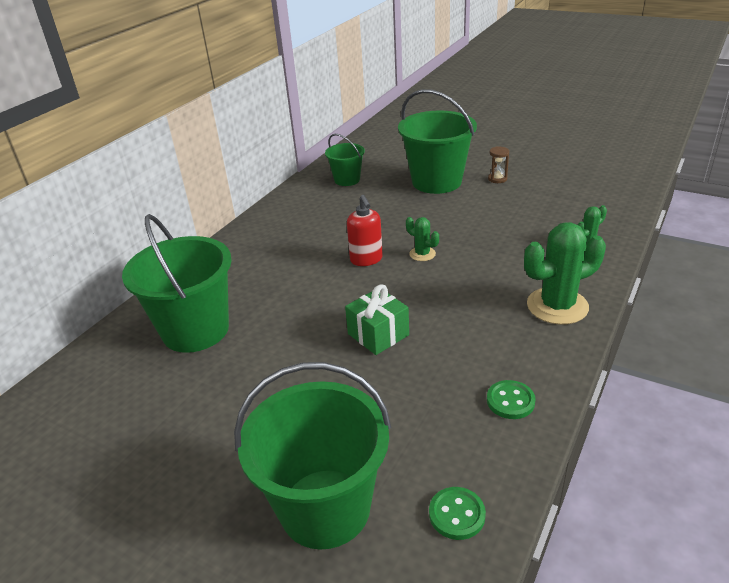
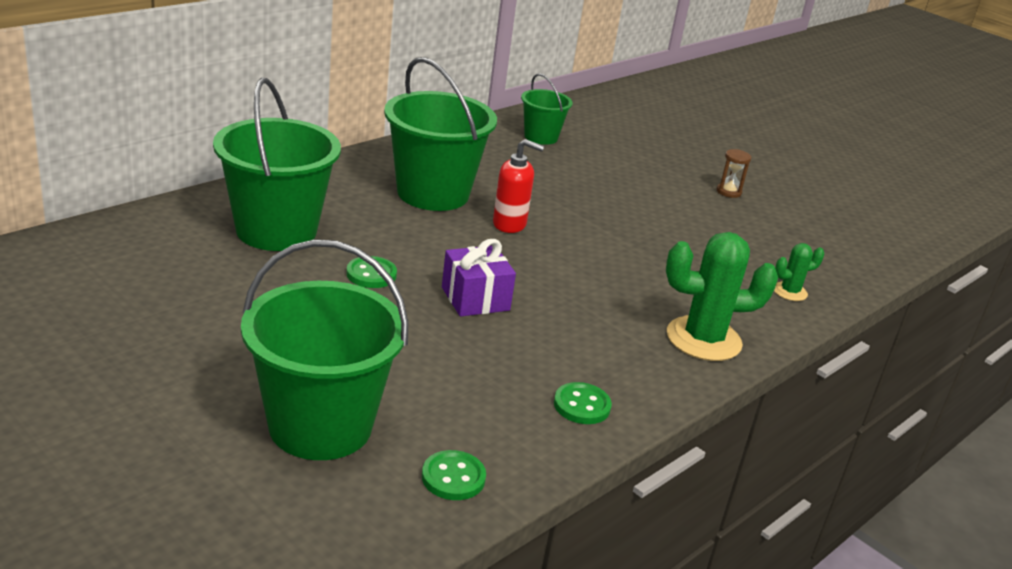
camera: 10 degrees right, 5 degrees down
green gift [345,284,409,355] -> purple gift [442,239,516,317]
red soap dispenser [347,195,383,266] -> red soap dispenser turned 75 degrees counterclockwise [493,139,544,233]
green bucket [398,89,477,194] -> green bucket moved to [384,57,497,211]
green cactus [406,217,439,261] -> none
none -> green button [346,256,397,288]

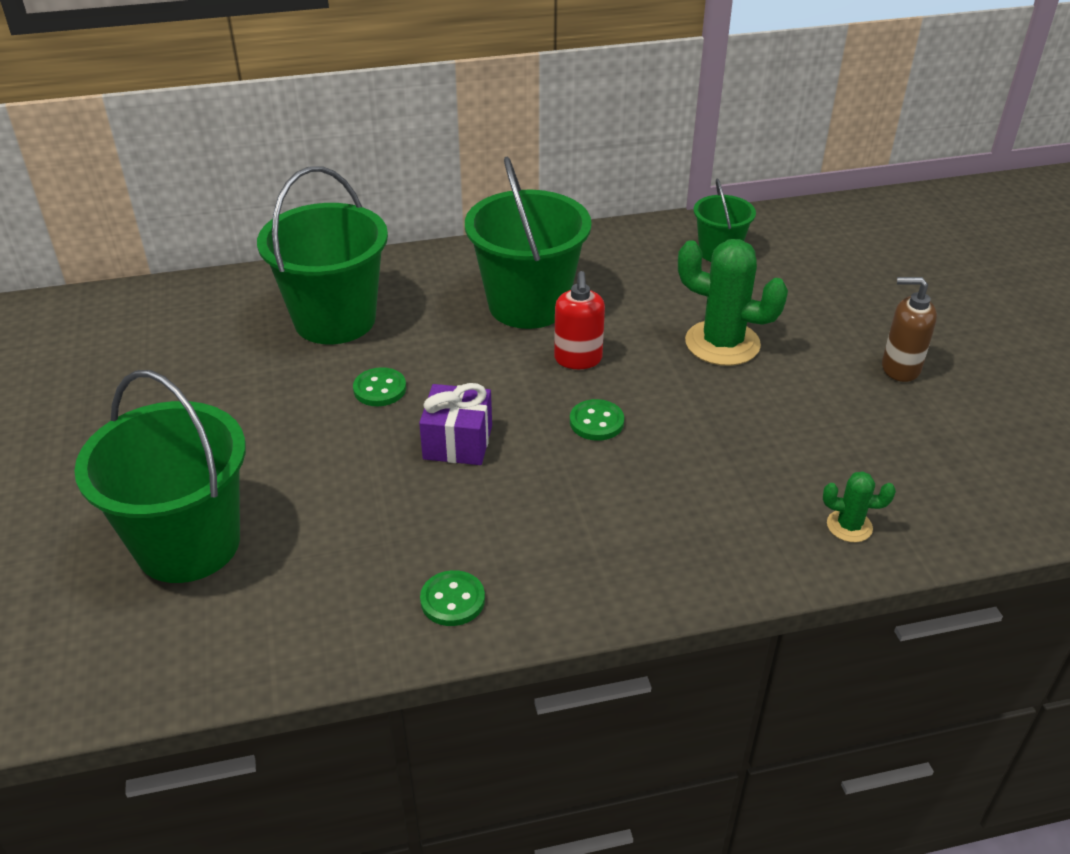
camera: 35 degrees right, 10 degrees up
green button [422,450,486,500] -> green button moved to [570,399,624,441]
red soap dispenser [493,139,544,233] -> red soap dispenser turned 45 degrees clockwise [554,271,605,369]
green cactus [666,232,778,361] -> green cactus moved to [678,239,788,366]
brown hourglass [717,149,752,198] -> brown soap dispenser [882,277,937,382]

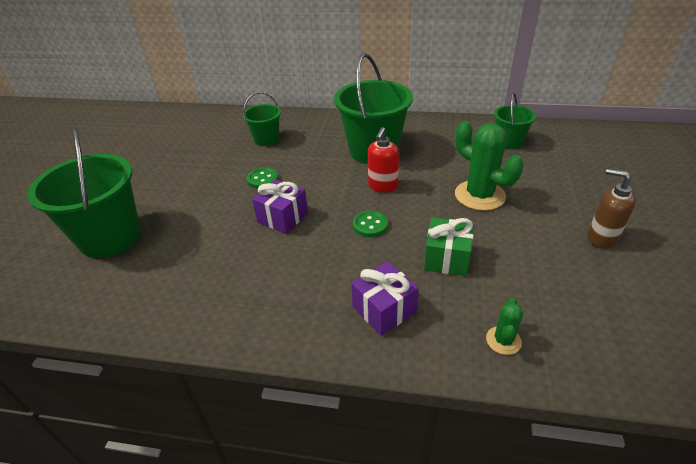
camera: 25 degrees right, 0 degrees up
green bucket [257,166,388,344] -> green bucket [243,92,281,146], size x0.53
green button [420,570,485,626] -> none
green cactus [823,471,896,542] -> green cactus turned 75 degrees clockwise [486,298,523,355]
none -> purple gift [351,261,419,336]
none -> green gift [424,218,474,276]

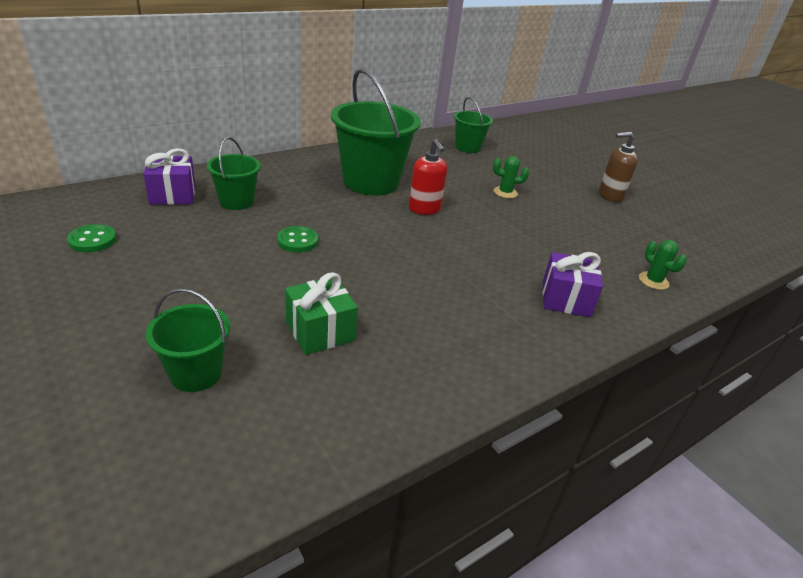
camera: 50 degrees left, 5 degrees down
green bucket [27,128,141,258] -> green bucket [146,288,230,392], size x0.53
purple gift [252,179,308,234] -> purple gift moved to [143,148,195,205]
green button [353,211,388,237] -> green button moved to [67,224,116,252]
green gift [424,218,474,276] -> green gift moved to [285,272,358,355]
green cactus [455,121,523,211] -> green cactus [493,156,529,198], size x0.50

